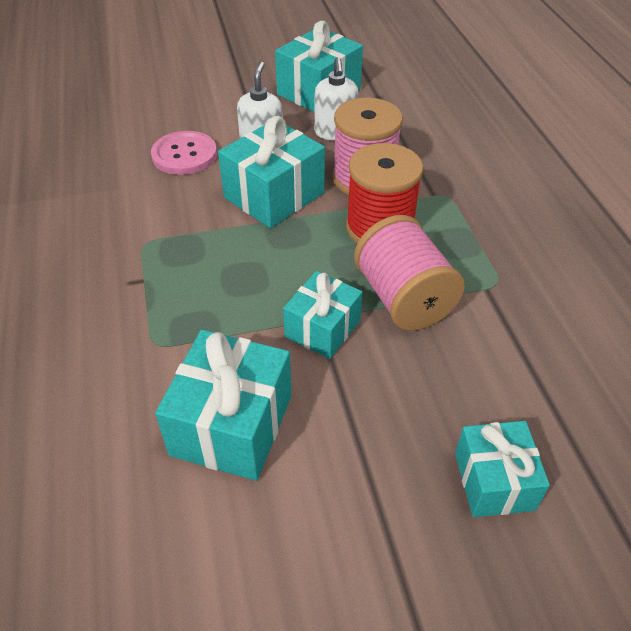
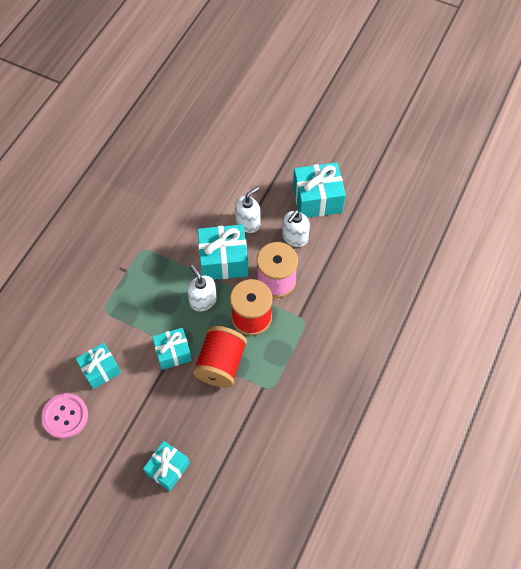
camera: 40 degrees right, 15 degrees up
pink button [151,131,217,175] -> pink button moved to [41,393,88,439]
turquoise gift [155,330,292,481] -> turquoise gift [76,343,121,389], size x0.65
pink spool [354,215,465,331] -> red spool [193,326,247,388]
none -> white soap dispenser [187,265,217,311]

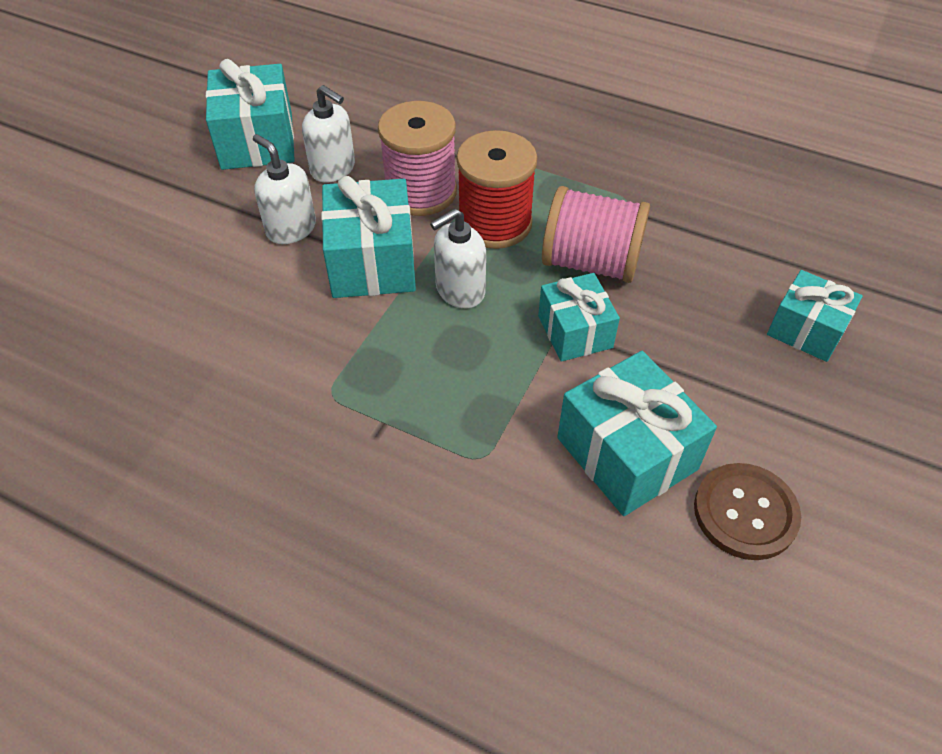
camera: 90 degrees left, 10 degrees down
pink button [41,393,88,439] -> brown button [694,463,801,560]
turquoise gift [76,343,121,389] -> turquoise gift [557,351,717,516], size x1.54
red spool [193,326,247,388] -> pink spool [542,186,650,283]

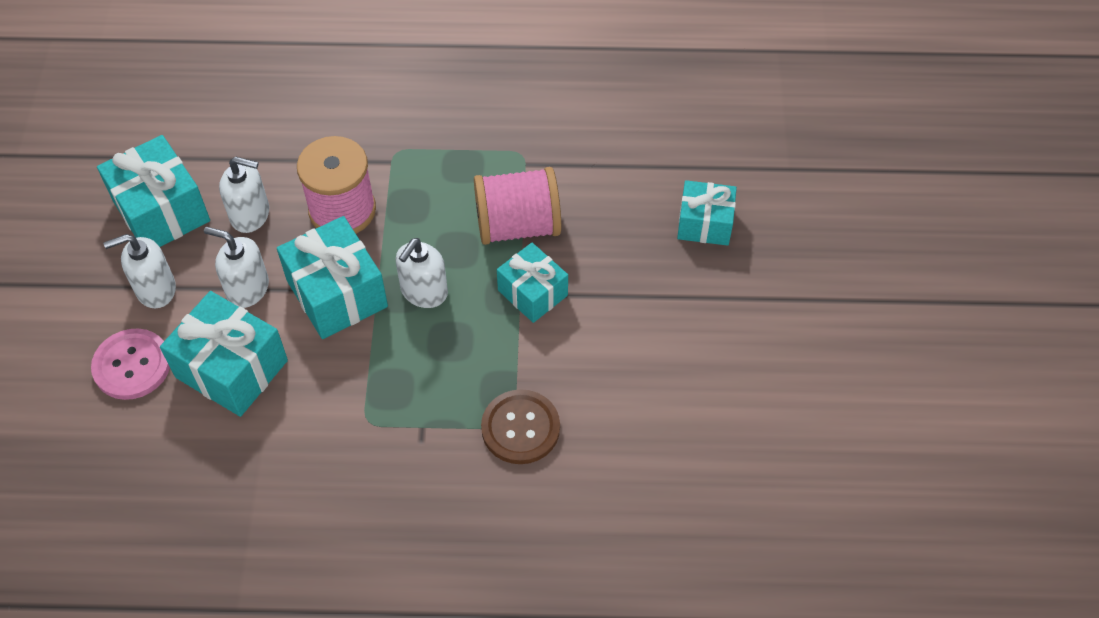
camera: 25 degrees left, 5 degrees up
red spool [457,130,537,249] -> none
turquoise gift [557,351,717,516] -> turquoise gift moved to [160,291,288,417]
brown button [694,463,801,560] -> brown button moved to [481,389,560,464]
none -> pink button [91,328,170,400]
none -> white soap dispenser [104,234,176,308]

